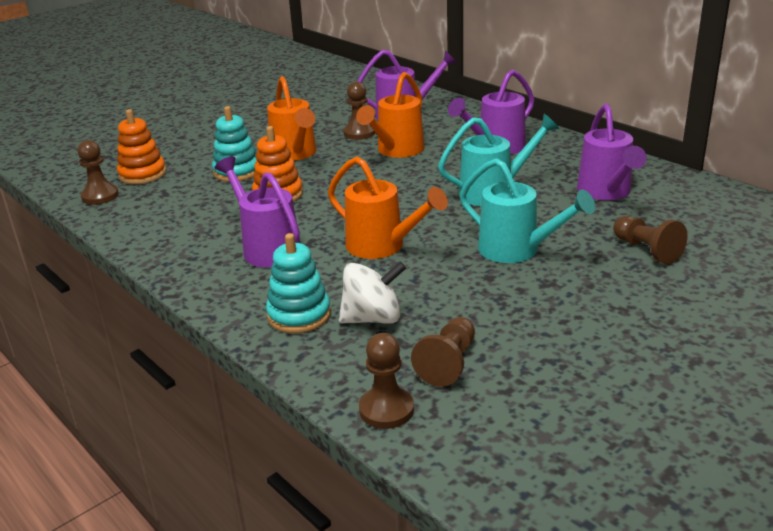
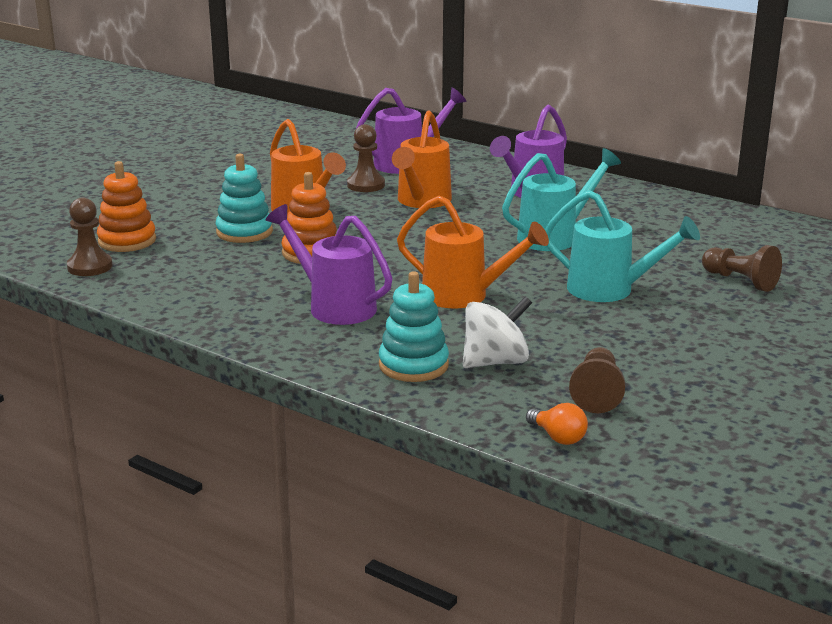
camera: 15 degrees left, 5 degrees down
brown pawn [359,333,414,429] -> orange light bulb [526,403,588,445]
purple watering can [577,104,647,200] -> none

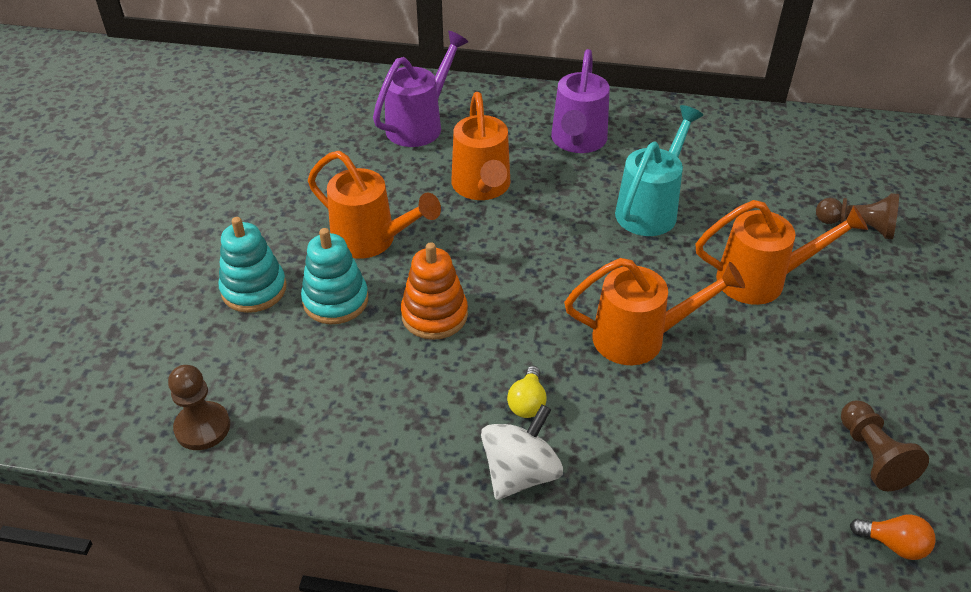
camera: 25 degrees left, 20 degrees up
orange stacking toy [97,161,156,252] -> none
purple watering can [266,204,393,325] -> yellow light bulb [507,366,547,418]
brown pawn [347,124,385,192] -> none
turquoise stacking toy [379,271,449,382] -> turquoise stacking toy moved to [218,217,287,313]
white spinning top [463,296,532,368] -> white spinning top moved to [481,404,563,500]
turquoise watering can [545,190,700,302] -> orange watering can [696,200,868,305]

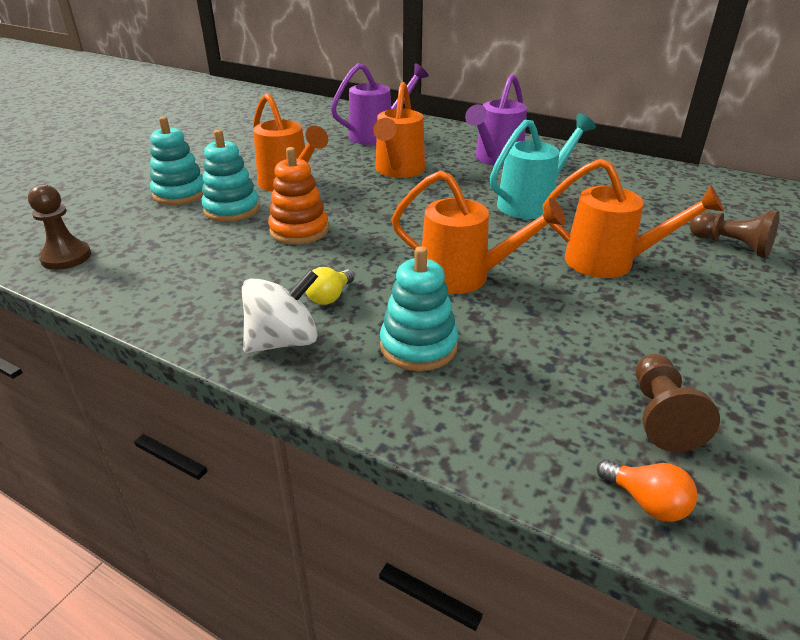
camera: 20 degrees right, 10 degrees down
none -> turquoise stacking toy [380,246,458,371]

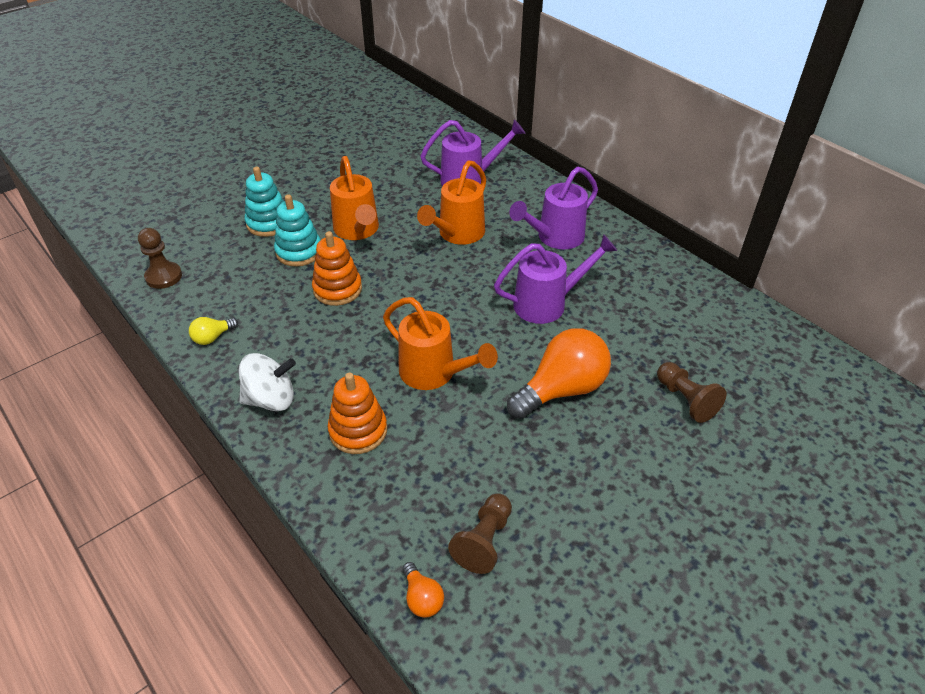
camera: 20 degrees right, 10 degrees up
yellow light bulb [305,267,355,305] -> yellow light bulb moved to [189,317,238,345]
turquoise stacking toy [380,246,458,371] -> orange stacking toy [327,373,387,454]
turquoise watering can [490,114,596,219] -> purple watering can [494,234,617,324]
orange watering can [542,158,724,278] -> orange light bulb [507,328,611,419]

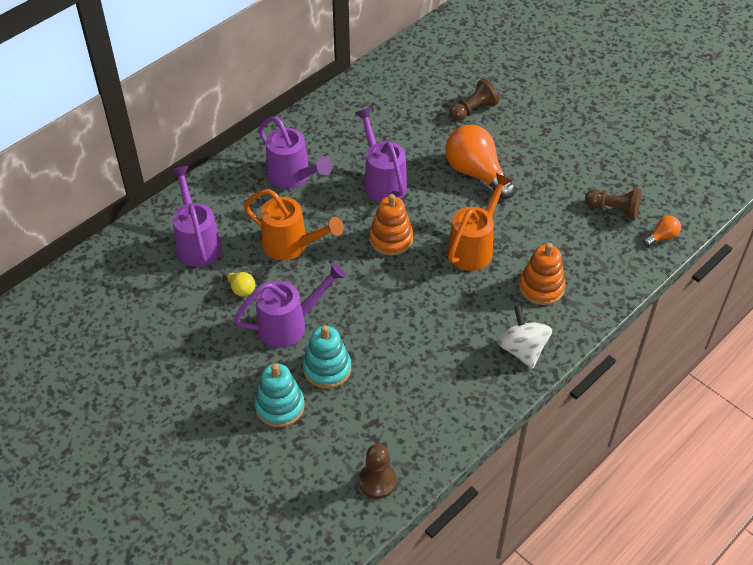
camera: 95 degrees left, 5 degrees up
yellow light bulb [189,317,238,345] -> yellow light bulb moved to [223,269,255,297]
orange stacking toy [312,231,362,306] -> orange stacking toy moved to [369,194,413,256]
orange watering can [330,156,379,240] -> purple watering can [234,263,346,348]

